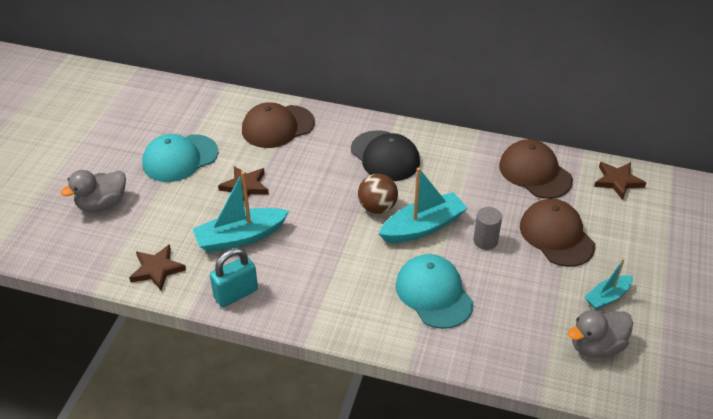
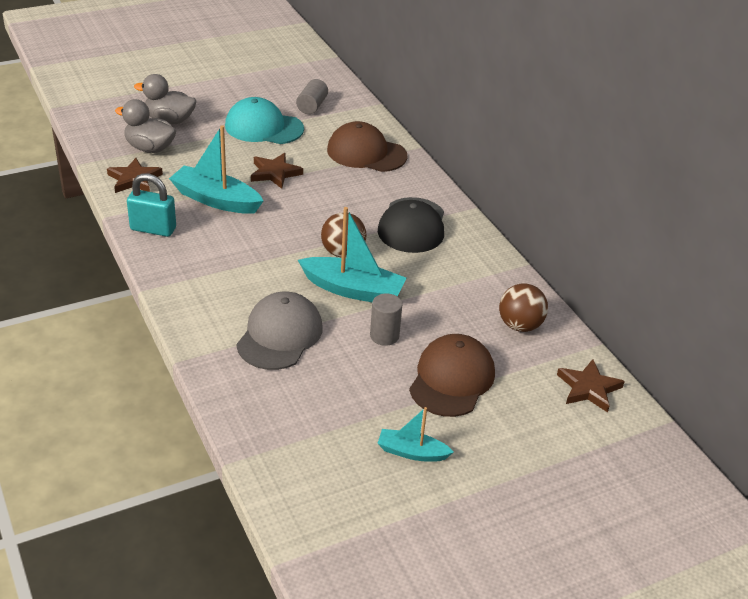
camera: 45 degrees right, 5 degrees down
turquoise cap [396,254,474,329] -> grey cap [236,291,323,370]
brown cap [499,139,573,199] -> brown ball [499,283,548,332]
grey duck [568,310,633,358] -> grey duck moved to [115,99,176,153]
none -> grey cylinder [296,79,328,114]

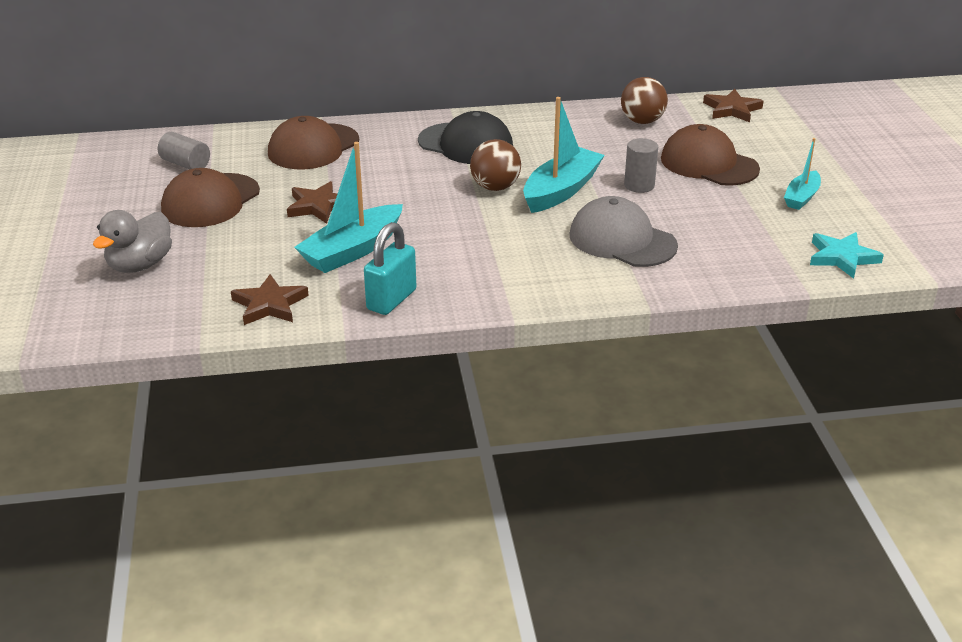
camera: 70 degrees left, 5 degrees down
grey duck [115,99,176,153] -> none
turquoise cap [225,97,304,144] -> brown cap [161,168,260,227]
none -> turquoise star [810,232,884,279]

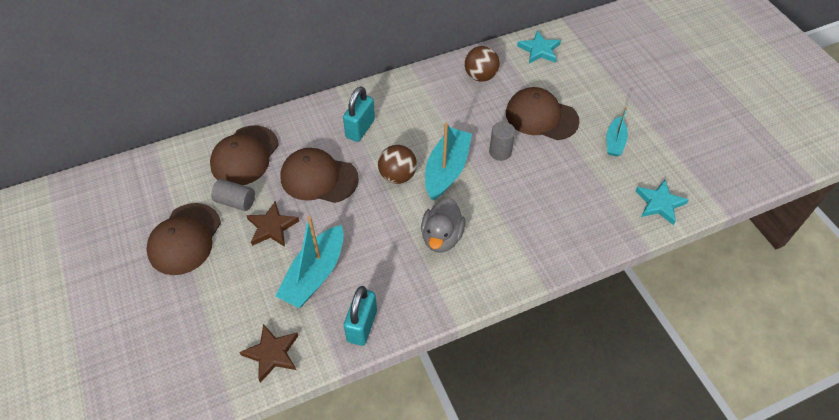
camera: 15 degrees left, 20 degrees up
grey duck [93,210,172,273] -> grey duck moved to [421,197,466,252]
grey cylinder [158,132,210,169] -> grey cylinder moved to [211,179,255,211]
black cap [418,111,513,164] -> turquoise padlock [343,86,375,142]
grey cap [569,196,678,267] -> none
brown star [703,89,763,122] -> turquoise star [517,31,561,63]
none -> brown cap [280,148,359,203]

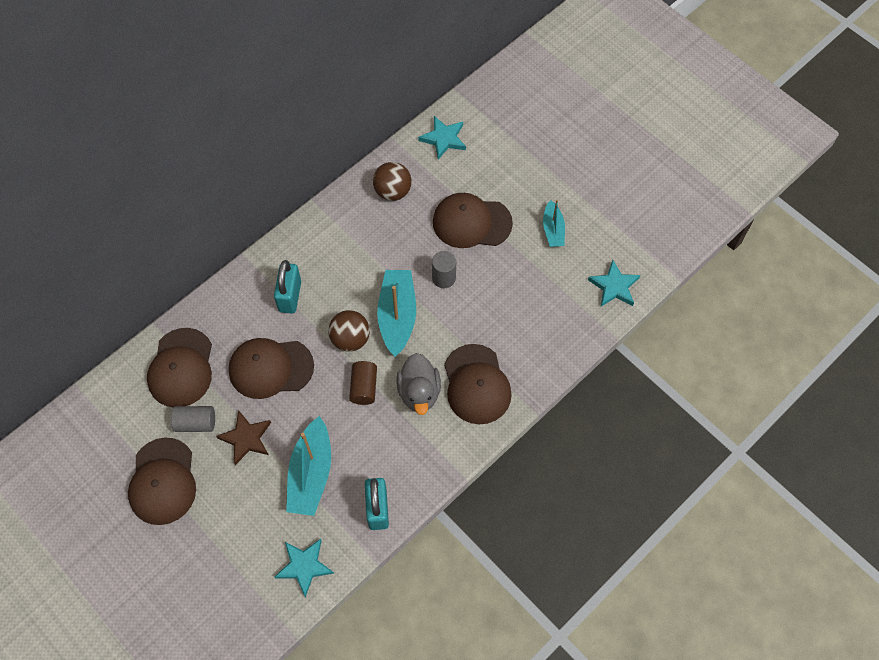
camera: 20 degrees left, 10 degrees up
brown star [239,324,298,383] -> turquoise star [275,539,334,597]
none -> brown cylinder [349,361,377,405]
none -> brown cap [444,344,512,424]

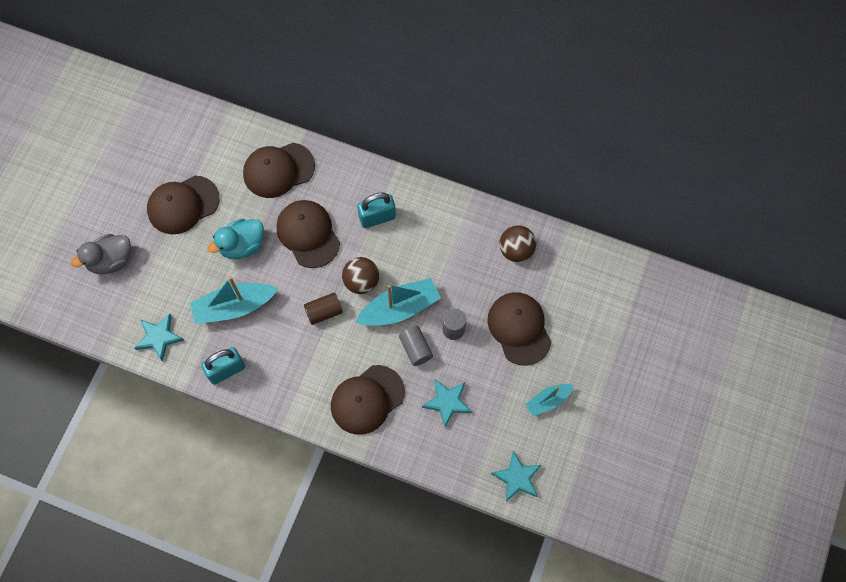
camera: 65 degrees right, 5 degrees up
grey cylinder [171,406,215,432] -> grey cylinder moved to [399,326,433,366]
brown star [216,410,271,465] -> turquoise duck [207,219,264,259]
grey duck [397,353,441,415] -> grey duck moved to [71,234,131,274]
turquoise star [418,116,466,160] -> turquoise star moved to [422,379,472,427]

